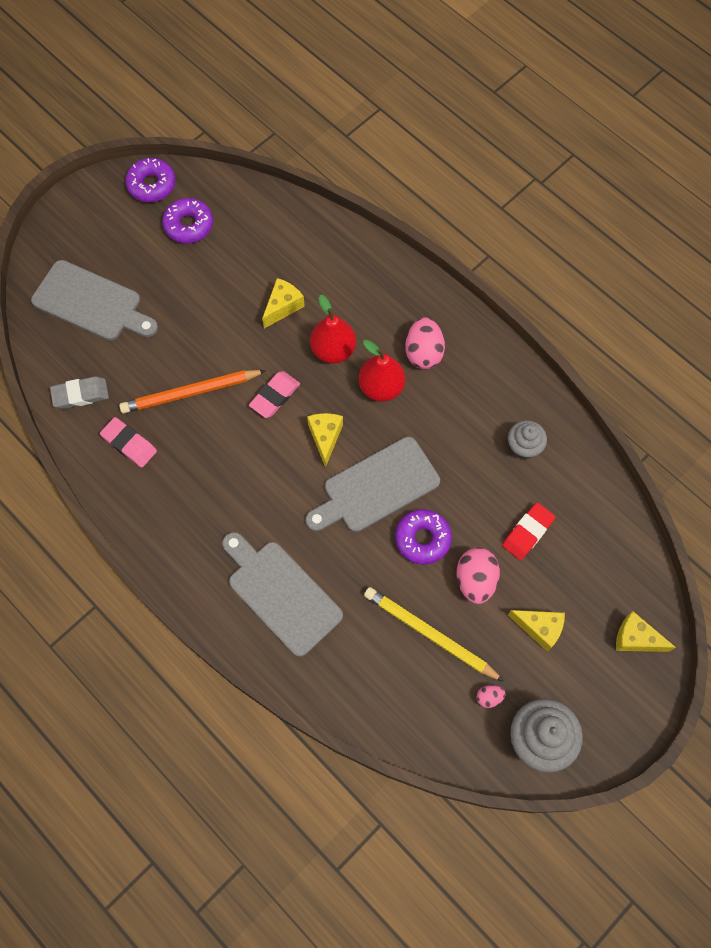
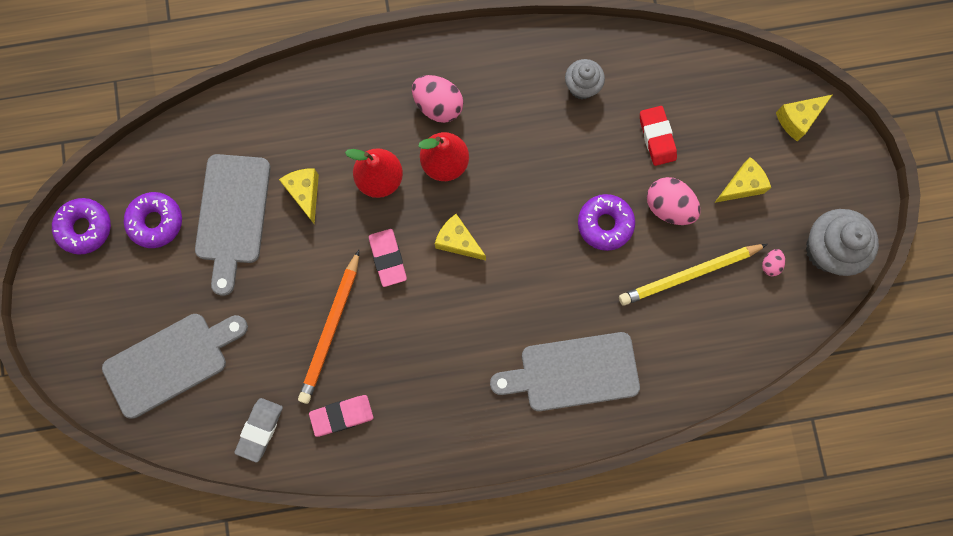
camera: 55 degrees left, 10 degrees up
grey cutting board [305,437,440,532] -> grey cutting board moved to [195,154,271,296]

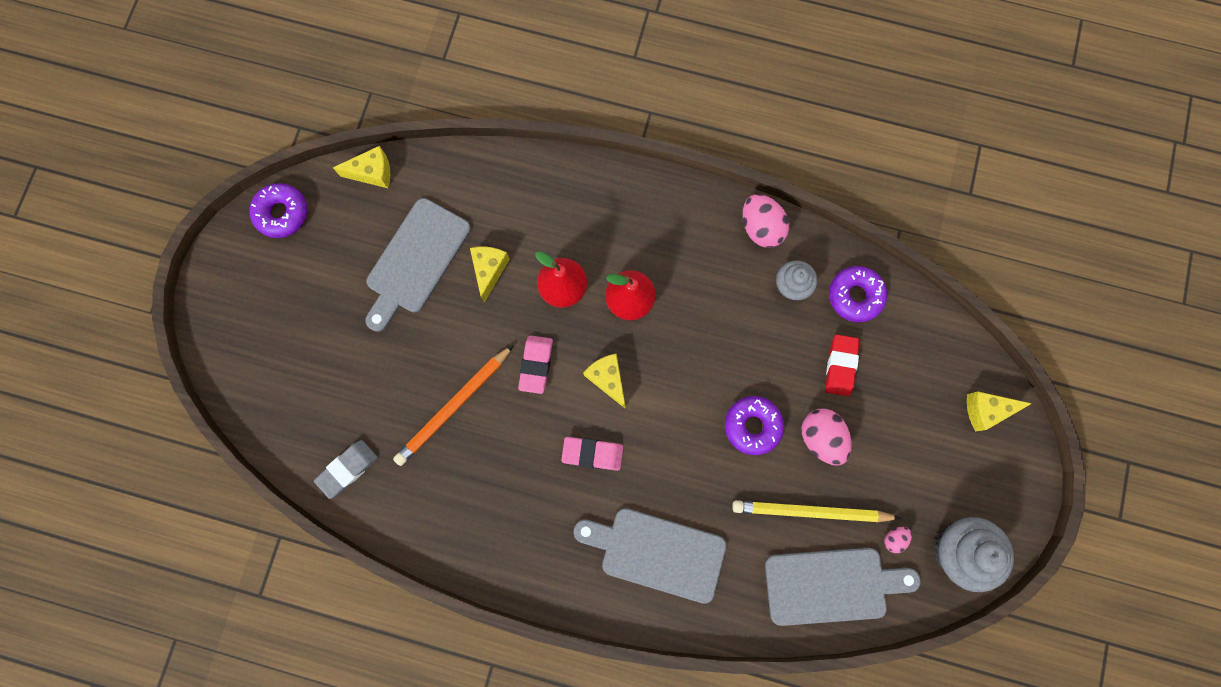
camera: 25 degrees right, 0 degrees up
grey cutting board [102,314,248,419] -> grey cutting board moved to [765,548,921,626]
purple donut [124,192,182,248] -> purple donut moved to [829,266,887,322]
pink eraser [309,395,374,437] -> pink eraser moved to [561,437,623,471]
pink egg [412,75,463,123] -> pink egg moved to [743,194,789,248]
yellow cheese [714,157,771,203] -> yellow cheese moved to [333,146,390,188]

